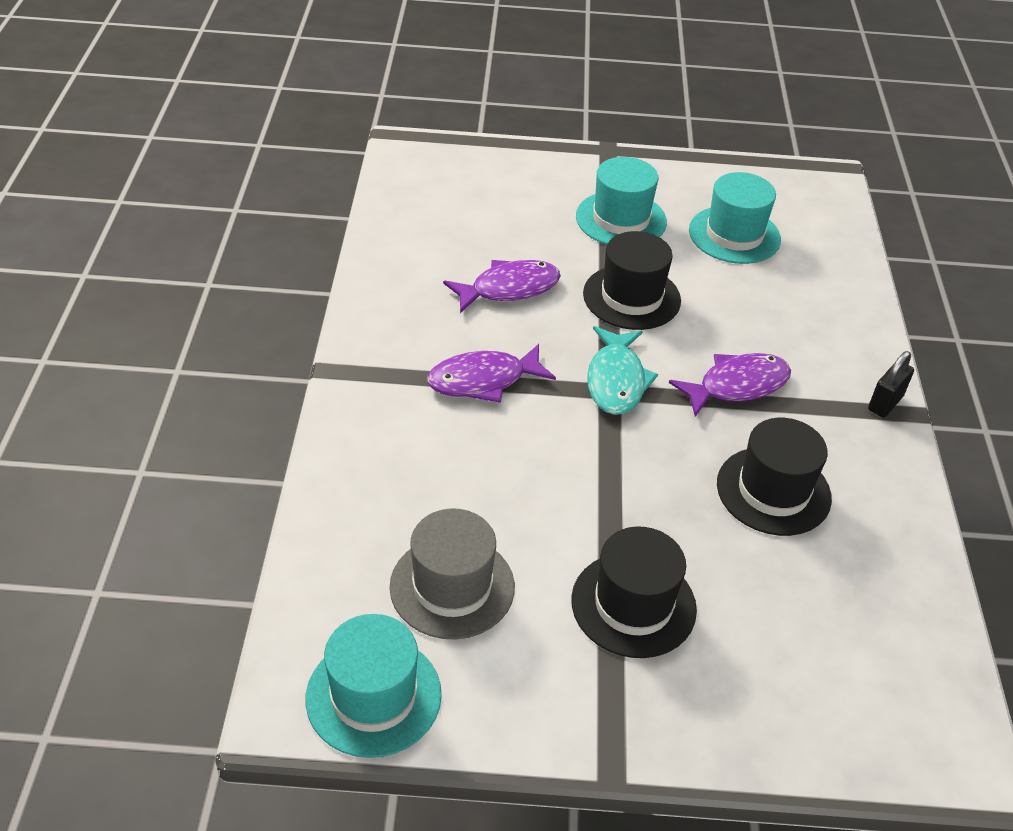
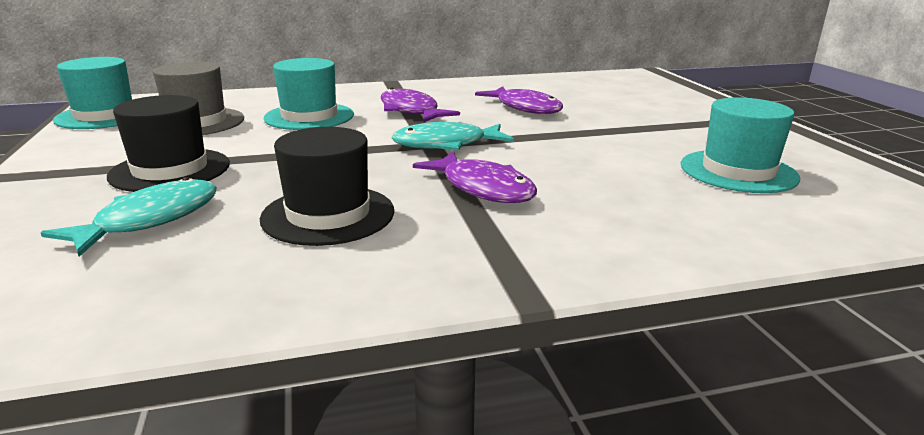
camera: 75 degrees right, 20 degrees down
turquoise hat [576,157,667,245] -> turquoise hat moved to [264,58,354,130]
black hat [583,231,681,330] -> none
black padlock [868,351,914,417] -> none
none -> turquoise fish [41,177,217,256]

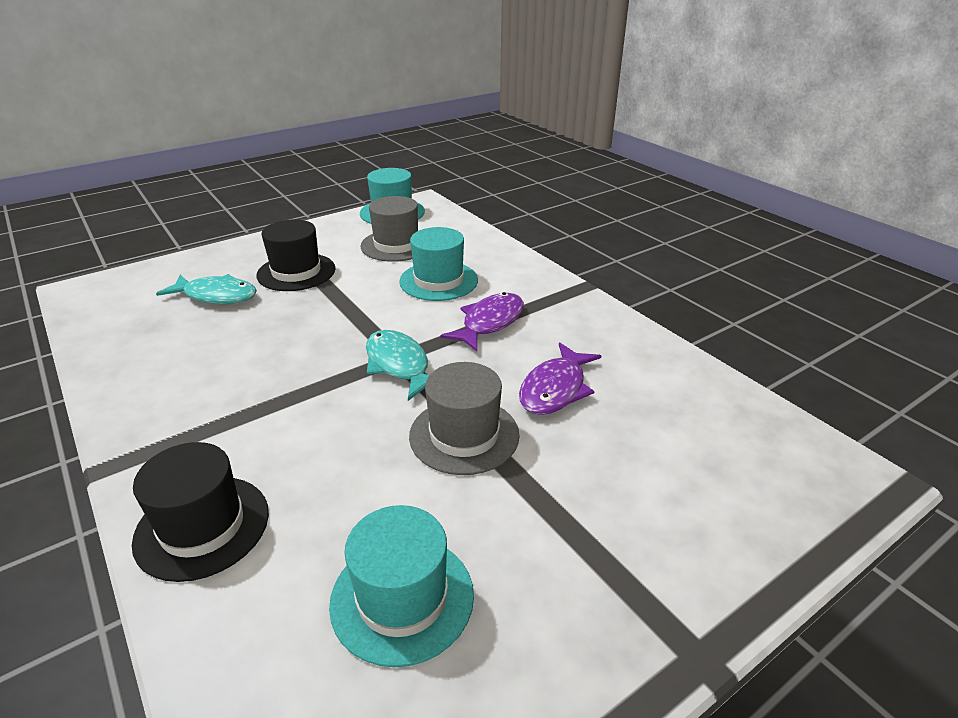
camera: 70 degrees right, 10 degrees up
black hat [260,127,394,246] -> black hat moved to [132,442,269,582]
purple fish [413,151,537,203] -> none
none -> grey hat [409,362,520,475]

